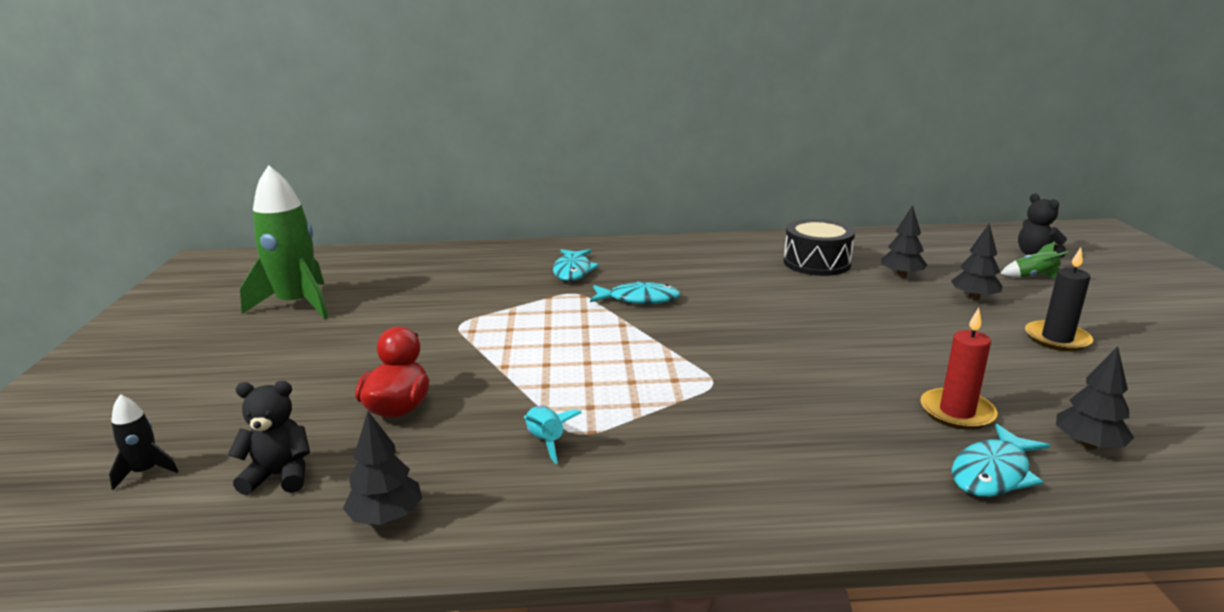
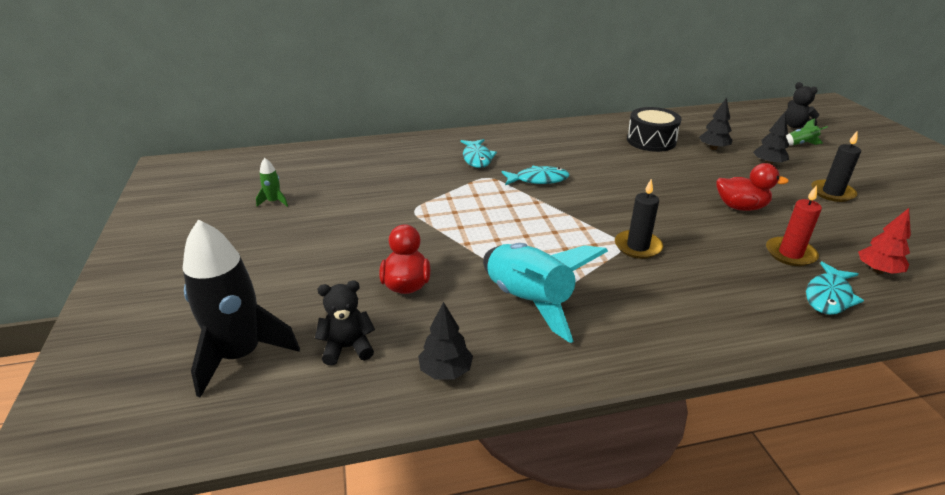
camera: 10 degrees left, 10 degrees up
black rocket [109,394,179,490] -> black rocket [183,219,300,398], size x2.31
green rocket [240,165,328,319] -> green rocket [256,158,288,207], size x0.43
turquoise rocket [524,406,582,464] -> turquoise rocket [483,243,608,343], size x2.31
black tree [1056,346,1134,450] -> red tree [858,208,911,274]
none -> black candle [615,179,663,259]
none -> red duck [716,163,789,211]

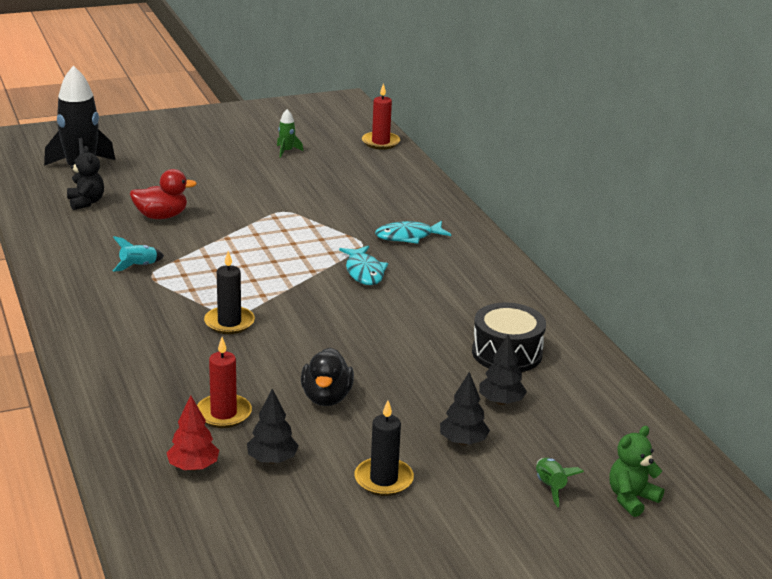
camera: 80 degrees right, 5 degrees down
black tree [418,302,473,380] -> black tree moved to [247,389,299,464]
turquoise rocket [483,243,608,343] -> turquoise rocket [113,236,164,272], size x0.43
red duck [716,163,789,211] -> black duck [301,348,354,406]
black teddy bear [785,82,819,128] -> green teddy bear [609,426,664,517]
turquoise fish [806,262,864,315] -> none
none -> red candle [362,83,400,150]

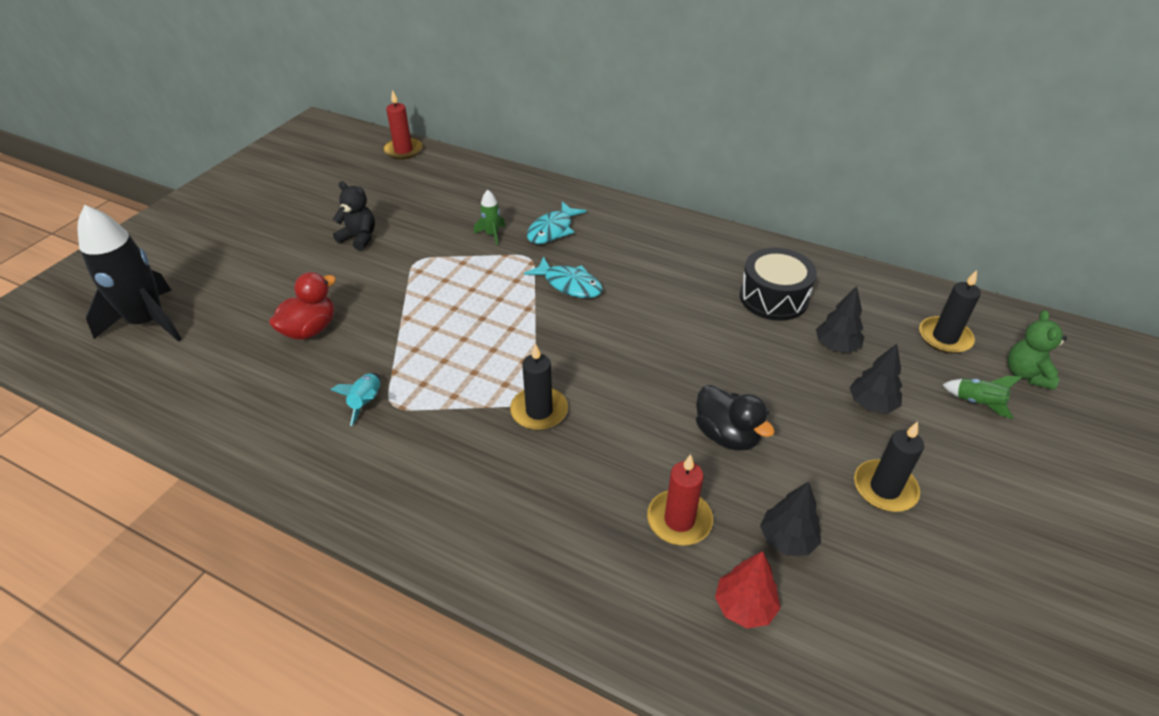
camera: 40 degrees left, 15 degrees up
black teddy bear [67,146,104,210] -> black teddy bear moved to [333,181,375,251]
green rocket [277,109,303,158] -> green rocket moved to [474,190,506,245]
none -> black candle [919,270,981,353]

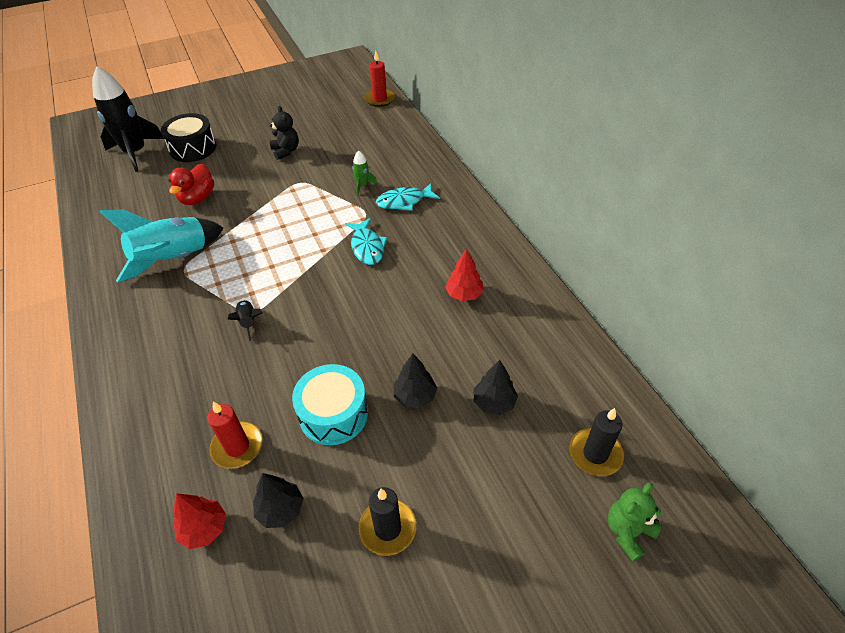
camera: 40 degrees right, 5 degrees up
red duck [269,272,336,340] -> red duck turned 120 degrees clockwise [169,164,214,205]
turquoise rocket [331,373,381,426] -> turquoise rocket [99,209,223,283], size x2.31
black candle [510,343,568,430] -> black rocket [227,300,263,341]
black duck [696,385,775,451] -> turquoise drum [292,364,368,445]
black drum [740,247,817,321] -> black drum moved to [161,113,216,162]
black tree [850,344,902,413] -> black tree moved to [394,353,437,408]
green rocket [942,376,1022,419] -> none
none -> red tree [445,248,484,301]

